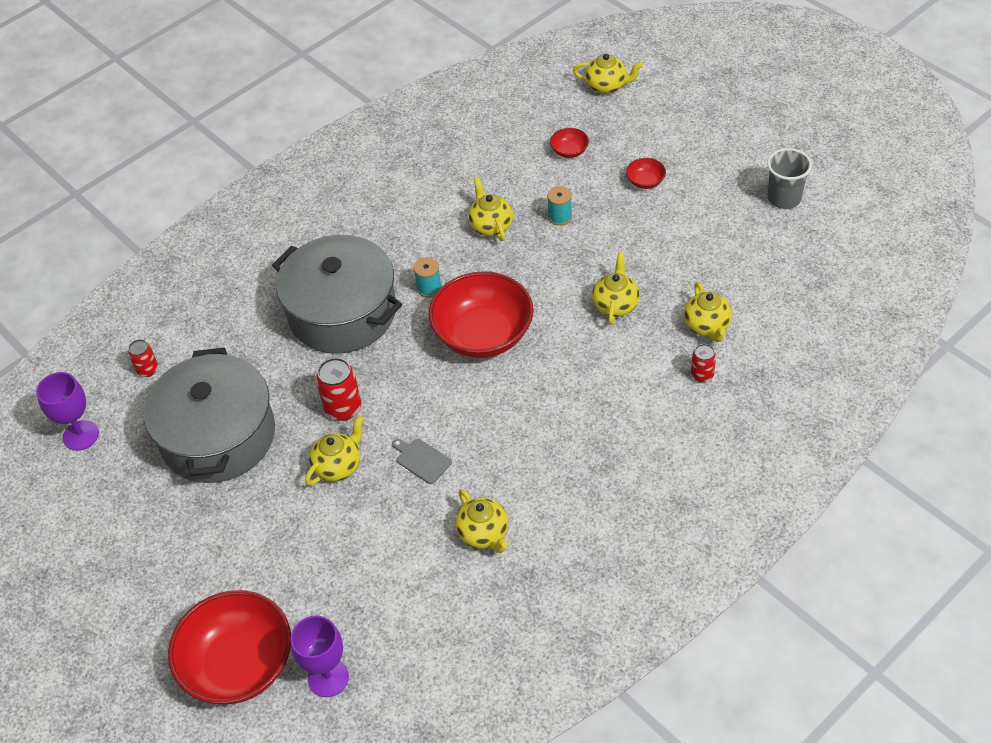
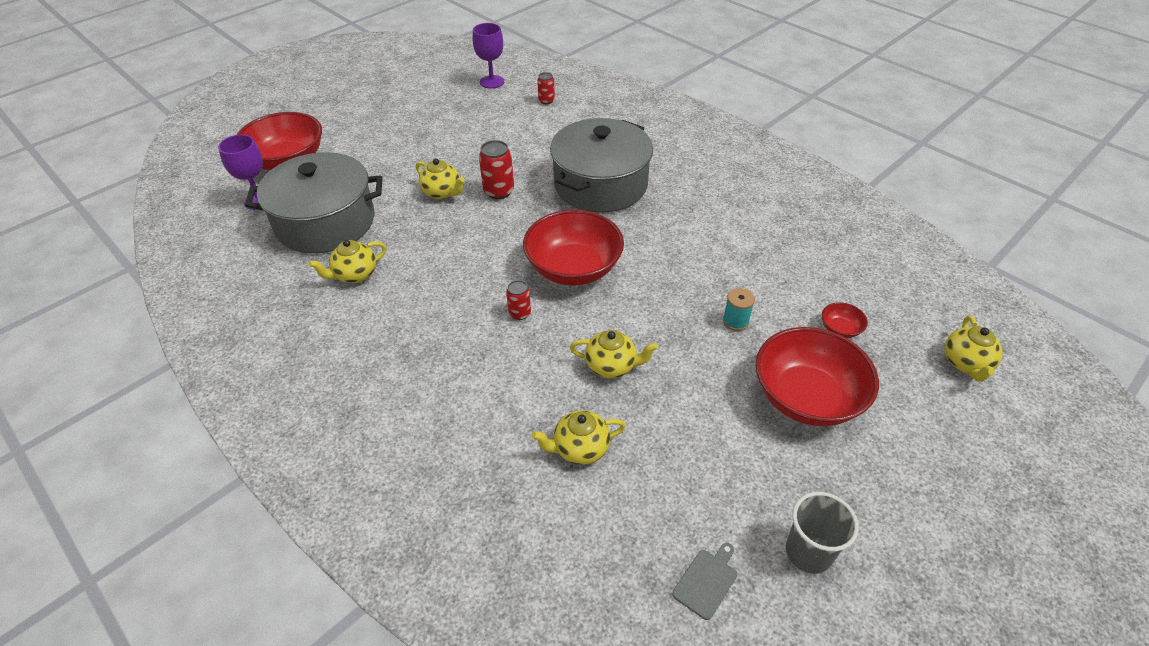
camera: 85 degrees right, 5 degrees down
grey pot [143,347,275,483] -> grey pot moved to [245,152,383,254]
grey cutting board [392,439,452,484] -> grey cutting board moved to [672,543,737,620]
turquoise spool [414,257,442,298] -> none
yellow teapot [468,177,513,241] -> none
red bowl [626,158,666,189] -> red bowl [756,327,879,426], size x2.41
red can [691,344,716,383] -> red can moved to [506,280,531,320]

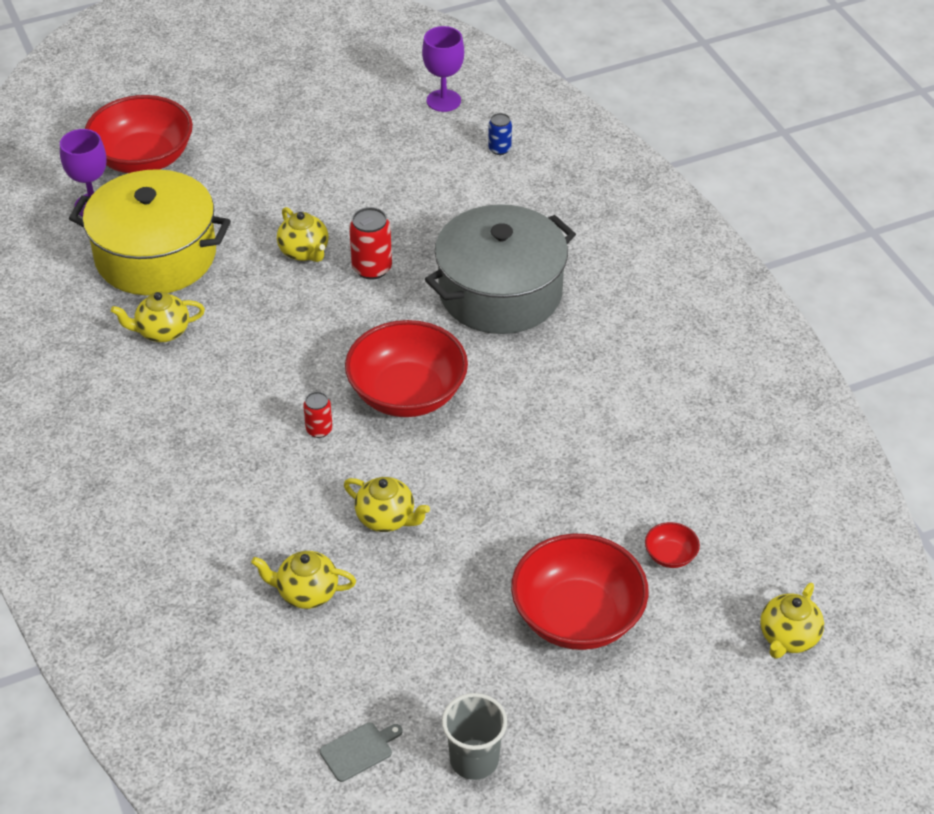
camera: 20 degrees right, 0 degrees up
grey pot [245,152,383,254] -> yellow pot [69,169,231,295]
red can [537,72,555,104] -> blue can [488,113,512,155]
turquoise spool [723,288,755,331] -> none

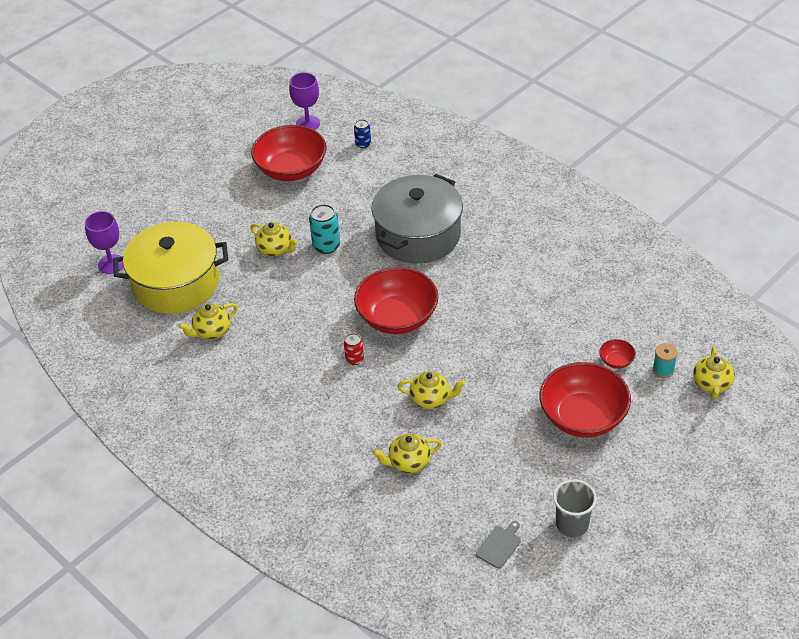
camera: 20 degrees left, 0 degrees up
red bowl [85,95,193,173] -> red bowl moved to [251,125,326,181]
red can [349,207,392,280] -> turquoise can [309,204,340,254]
none -> turquoise spool [653,343,678,378]

